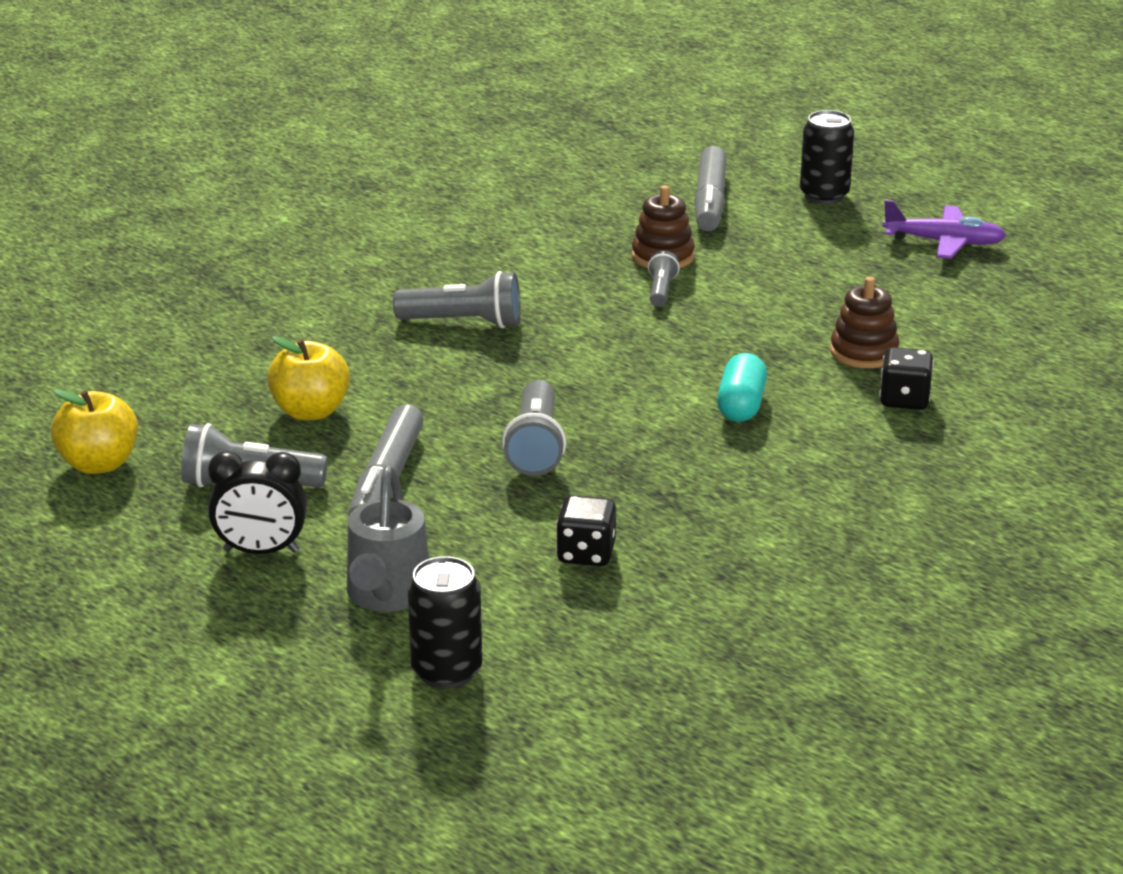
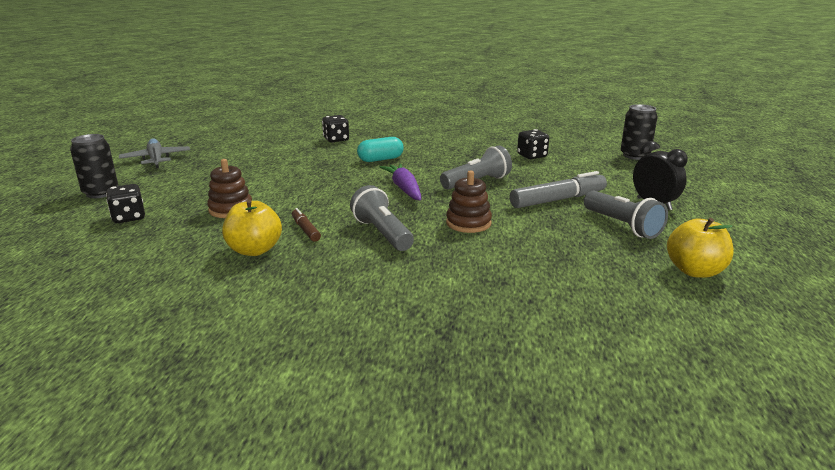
camera: 125 degrees left, 5 degrees down
yellow apple [267,336,350,420] -> yellow apple moved to [222,199,282,256]
grey watering can [347,465,429,612] -> none
grey flashlight [648,250,680,307] -> none
grey marker [695,146,726,231] -> black dice [106,184,145,223]
brown stacking toy [830,277,899,368] -> brown stacking toy moved to [446,171,492,233]
purple plane [882,200,1006,259] -> grey plane [119,138,190,168]
none -> brown marker [292,208,321,242]
none -> purple carrot [380,164,421,200]

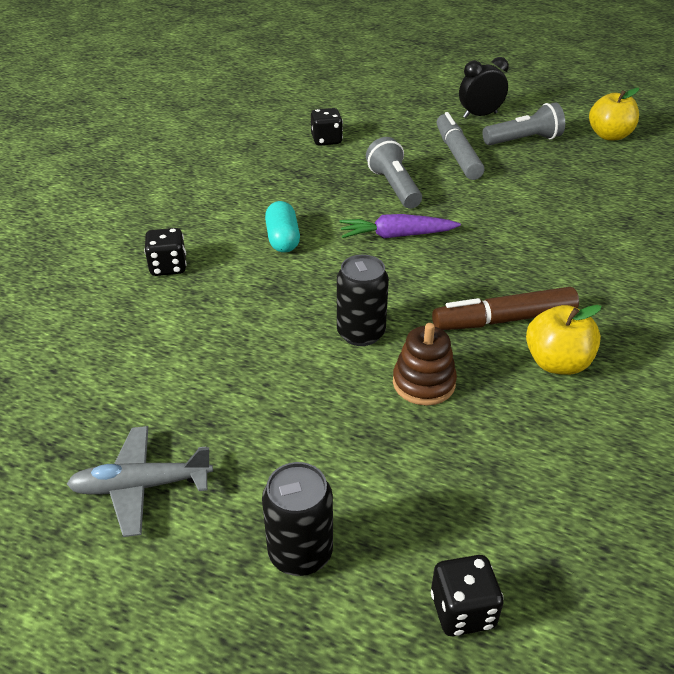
camera: 75 degrees left, 15 degrees up
black dice [106,184,145,223] -> black dice moved to [431,555,504,636]
brown marker [292,208,321,242] -> brown marker [432,287,579,330], size x1.90
grey flashlight [350,185,414,251] -> none
brown stacking toy [446,171,492,233] -> none
black can [621,104,658,160] -> black can moved to [337,255,389,346]

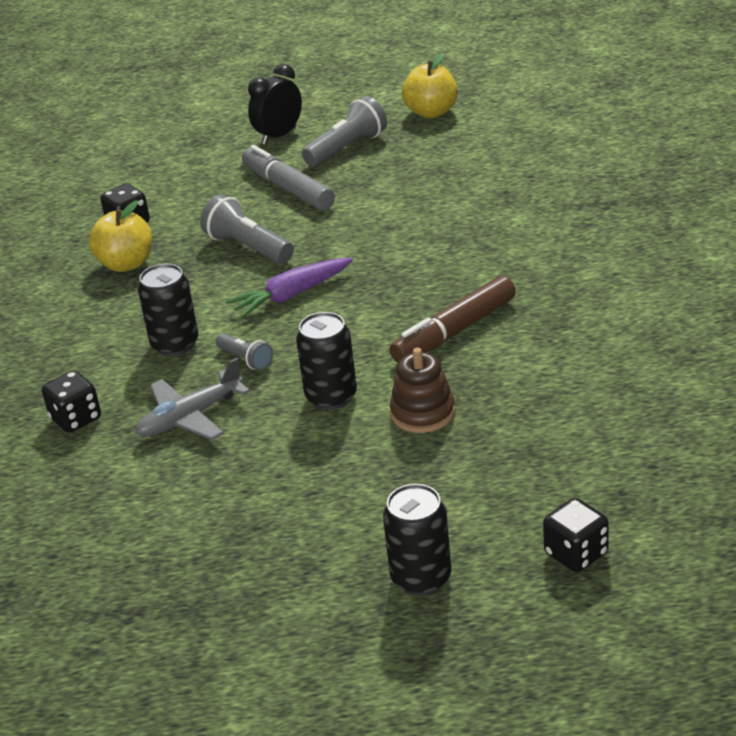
camera: 25 degrees left, 5 degrees down
grey plane [67,426,213,537] -> grey plane moved to [135,358,250,440]
turquoise capsule [265,201,300,253] -> black can [138,264,199,356]
yellow apple [526,305,602,375] -> yellow apple moved to [89,200,152,272]
none -> grey flashlight [216,333,273,370]

